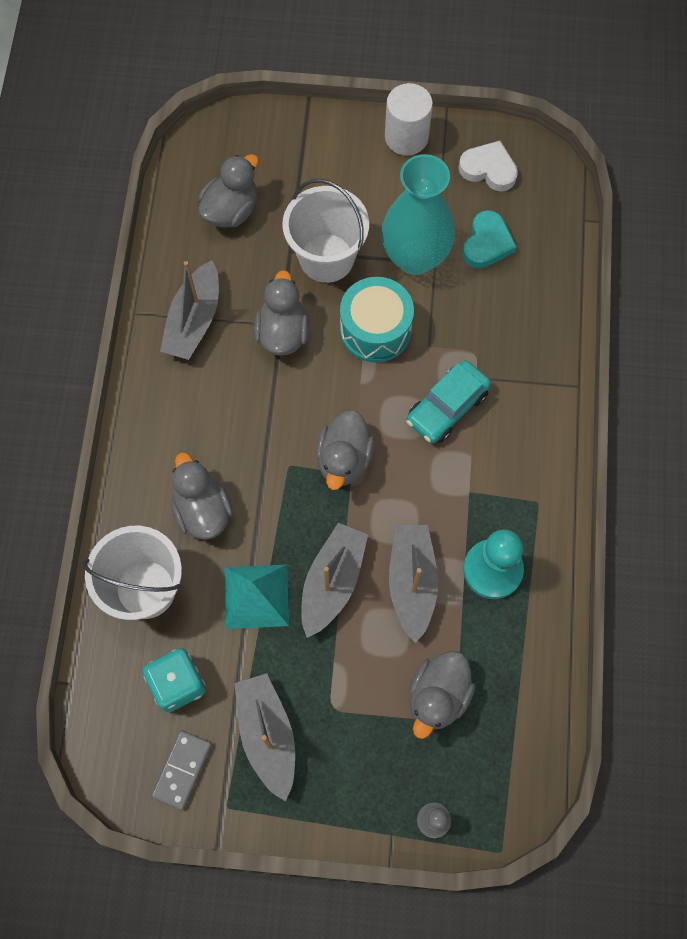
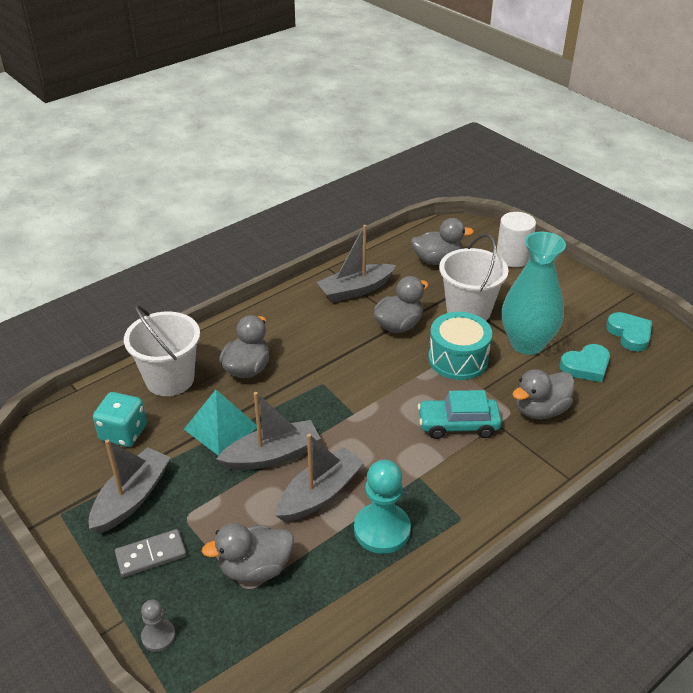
camera: 45 degrees right, 30 degrees down
grey domino [151,730,212,811] -> grey domino moved to [115,529,186,578]
grey duck [316,410,375,490] -> grey duck moved to [513,369,575,419]
white cylinder [385,83,433,156] -> white cylinder moved to [496,212,536,267]
white heart [459,141,518,191] -> turquoise heart [606,312,652,352]

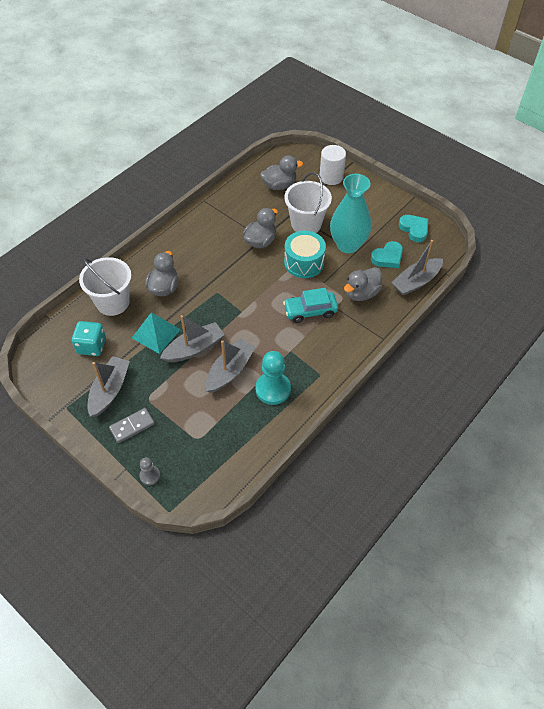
camera: 10 degrees left, 15 degrees up
grey duck [202,523,294,582] -> none
grey boat [317,225,396,303] -> grey boat moved to [391,240,443,296]

